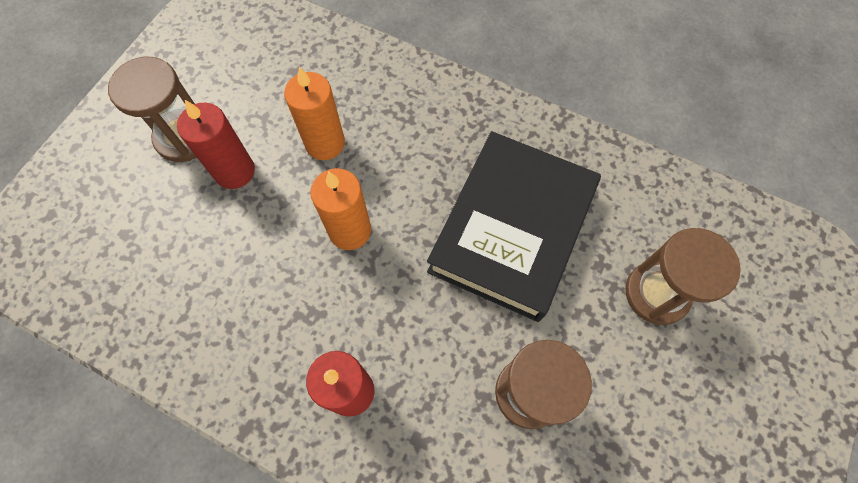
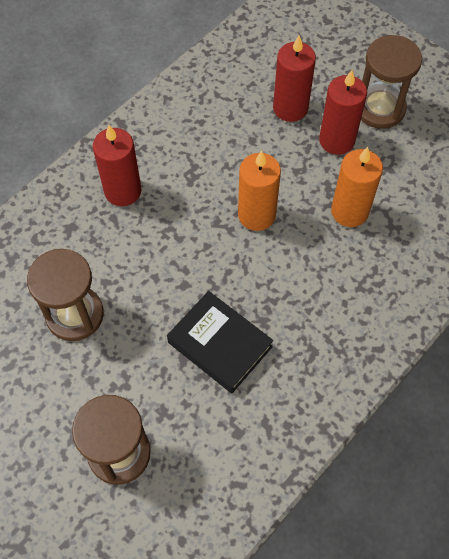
camera: 105 degrees right, 5 degrees down
black book [427,131,601,322] -> black book [167,291,273,393], size x0.57
none -> red candle [273,35,316,122]

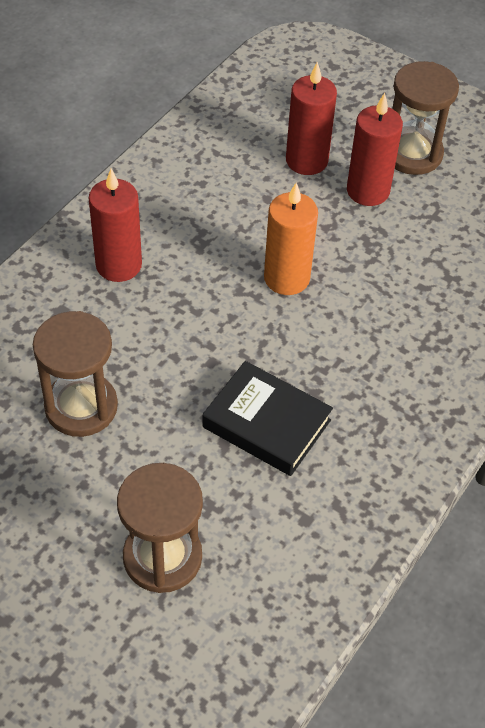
camera: 10 degrees left, 10 degrees down
orange candle [331,147,383,227] -> none

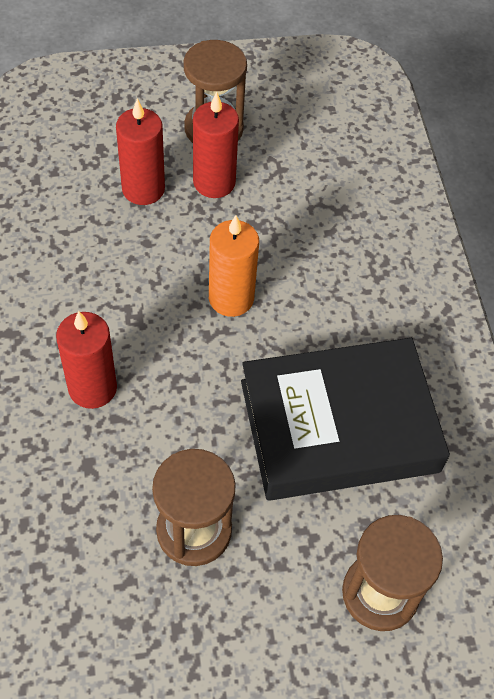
camera: 45 degrees left, 5 degrees up
black book [202,361,333,476] -> black book [241,338,450,501], size x1.75

